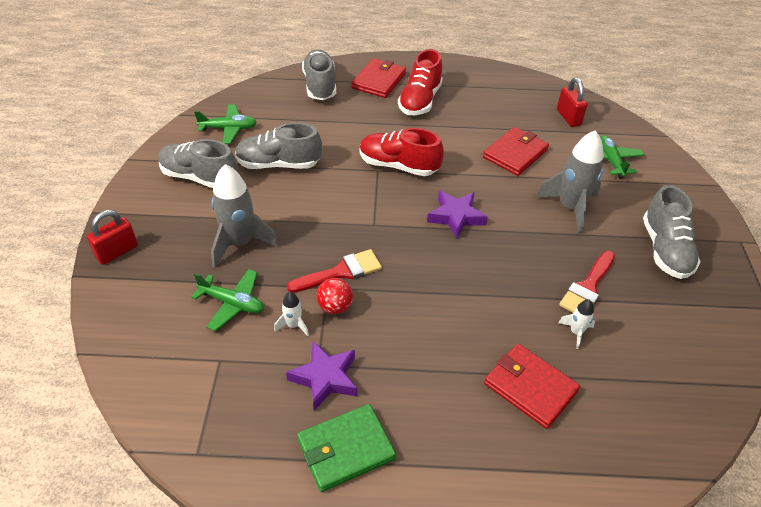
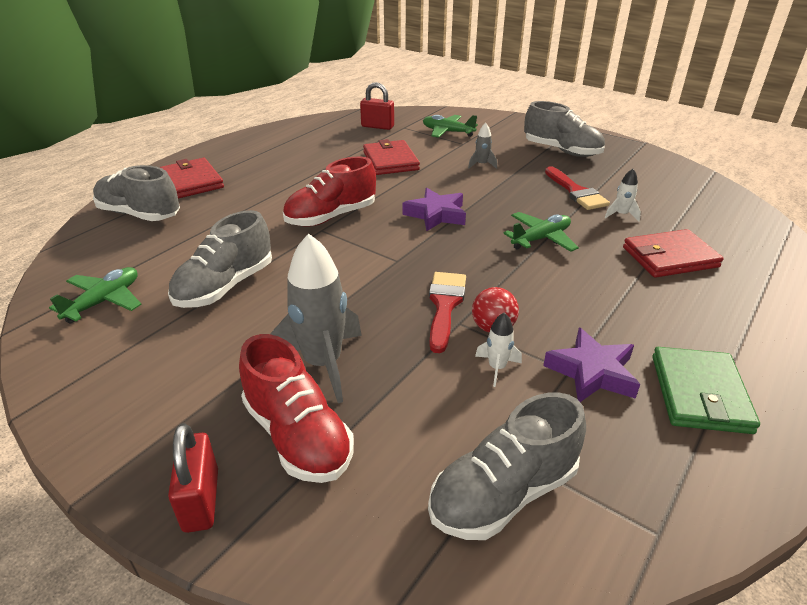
camera: 55 degrees left, 10 degrees down
grey shoe [159,139,238,188] -> grey shoe moved to [428,392,586,540]
green plane [191,269,264,331] -> green plane moved to [503,212,579,252]
red shoe [398,49,443,115] -> red shoe moved to [239,334,354,483]
grey rocket [536,130,604,234] -> grey rocket [468,123,497,169], size x0.47

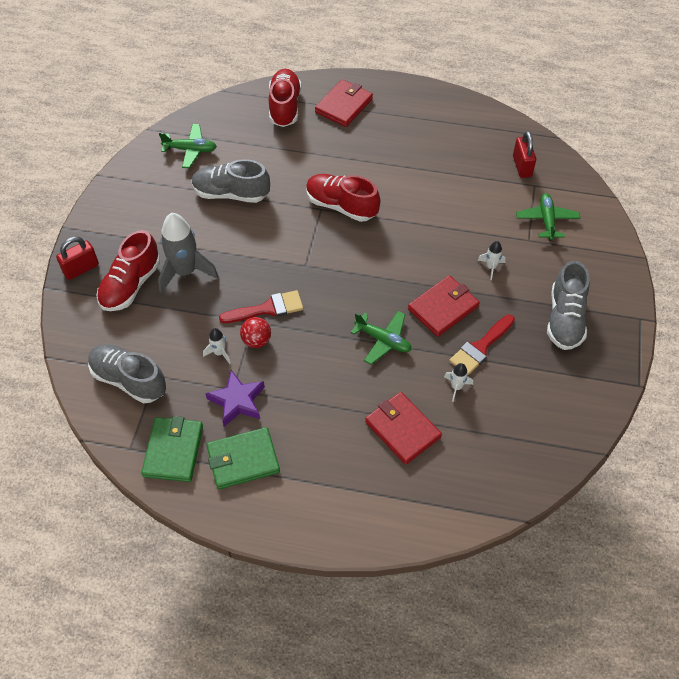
camera: 65 degrees right, 20 degrees up
grey shoe [93,165,180,221] -> red shoe [269,69,301,127]
red wallet [363,139,420,175] -> red wallet moved to [408,275,480,337]
purple star [403,188,466,231] -> none
grey rocket [468,123,497,169] -> white rocket [477,241,506,280]
none -> green wallet [141,416,203,482]

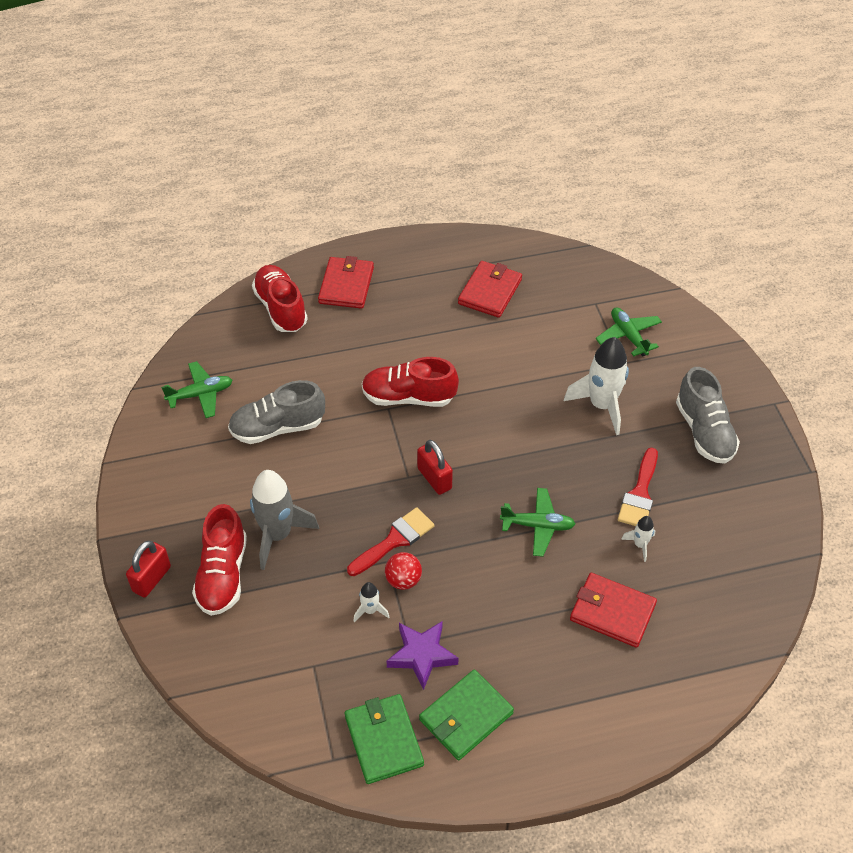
camera: 25 degrees left, 5 degrees down
grey shoe [88,344,166,403] -> none
red wallet [408,275,480,337] -> red wallet moved to [458,261,522,318]
white rocket [477,241,506,280] -> white rocket [564,337,629,435], size x2.14
red padlock [513,131,536,178] -> red padlock moved to [417,440,453,495]

